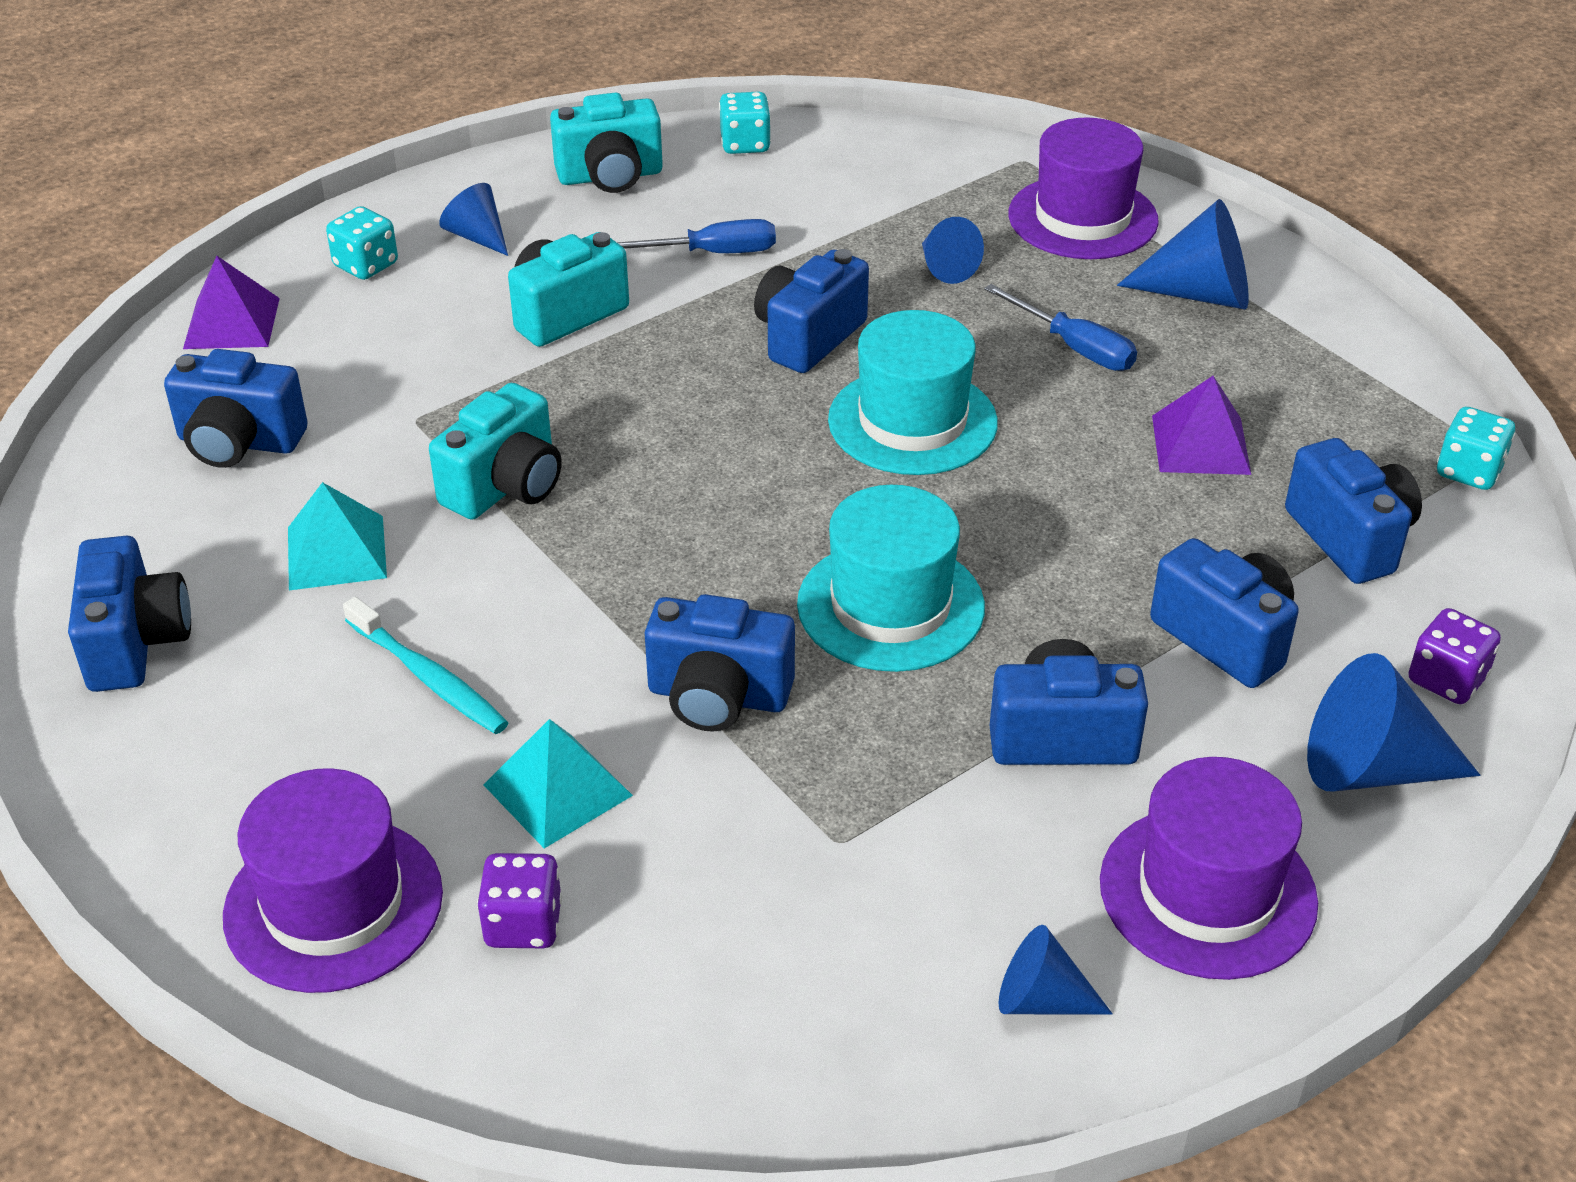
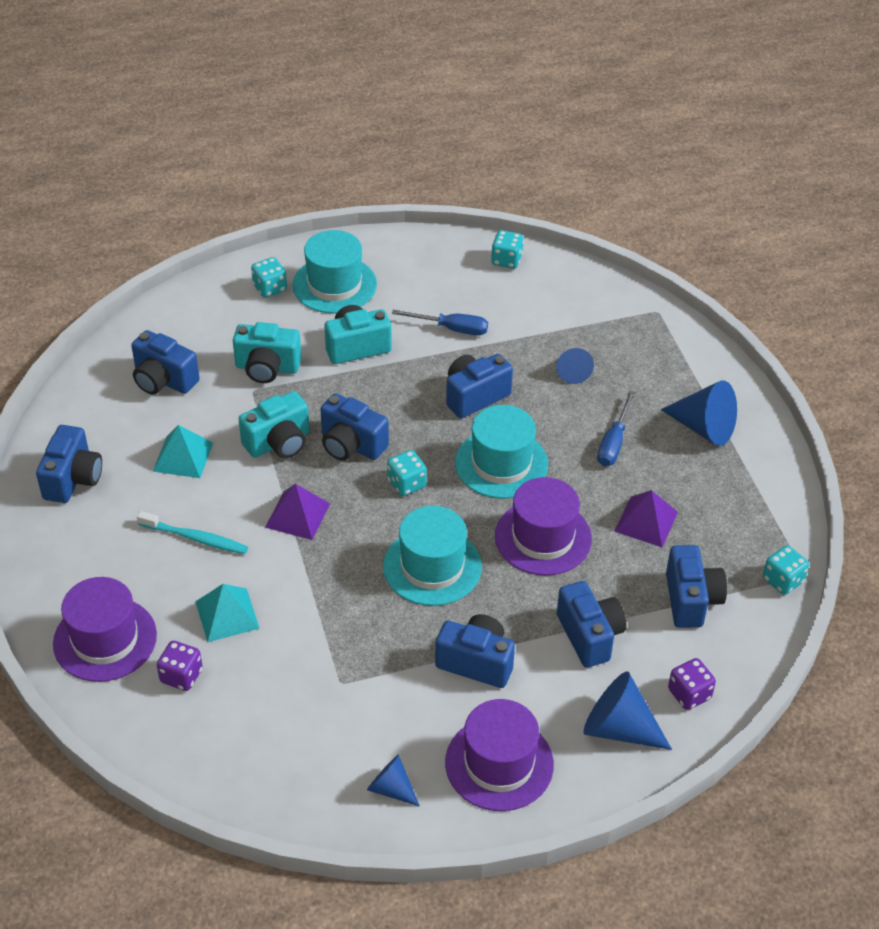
camera: 20 degrees right, 5 degrees up
purple pyramid [183,256,280,349] -> purple pyramid moved to [265,484,330,540]
turquoise toothbrush [343,597,509,734] -> turquoise toothbrush turned 45 degrees counterclockwise [137,511,248,554]
blue cone [439,183,508,256] -> turquoise hat [292,230,377,313]
turquoise camera [550,93,663,193] -> turquoise camera moved to [233,322,302,383]
blue camera [645,594,795,732] -> blue camera moved to [320,393,389,461]
blue screwdriver [984,284,1137,371] -> blue screwdriver turned 45 degrees clockwise [597,391,635,466]
purple hat [1008,117,1159,259] -> purple hat moved to [495,477,592,576]
none -> turquoise dice [387,450,427,496]

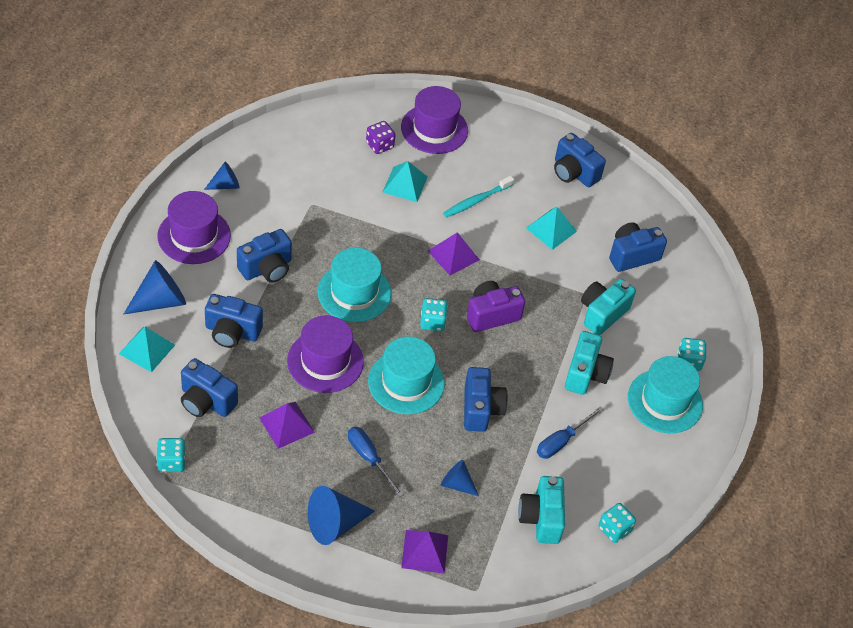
camera: 120 degrees right, 5 degrees up
turquoise camera [239,391,309,458] -> turquoise camera moved to [518,476,565,544]
blue camera [320,393,389,461] -> purple camera [467,281,525,332]
purple dice [668,658,716,710] -> turquoise pyramid [119,327,175,372]
none -> purple pyramid [401,530,448,574]

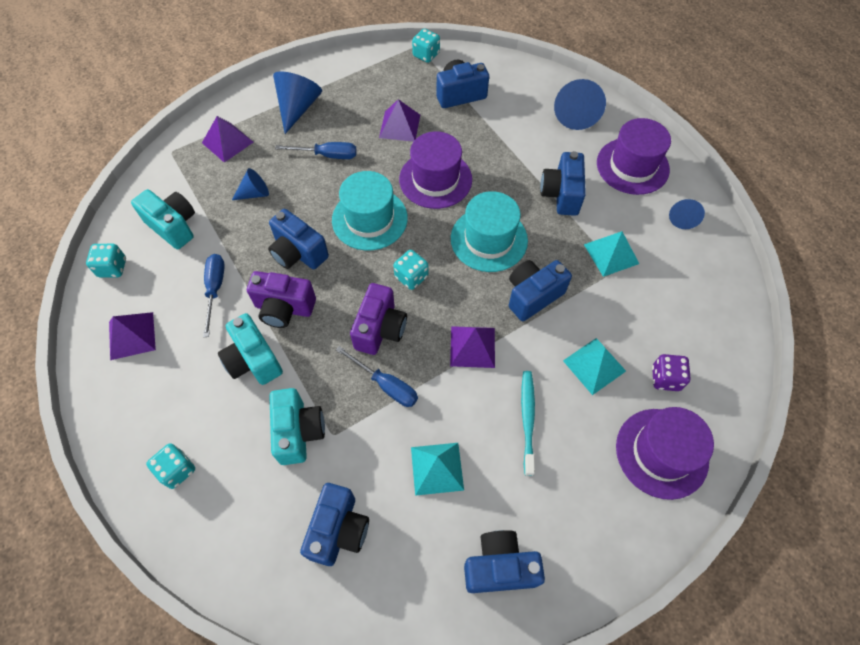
camera: 135 degrees right, 10 degrees up
turquoise pyramid [119,327,175,372] -> turquoise pyramid moved to [584,231,639,277]
blue camera [205,294,263,348] -> blue camera moved to [509,260,572,321]
turquoise hat [628,356,703,433] -> none
none -> purple pyramid [109,312,156,360]
none -> purple camera [247,271,316,328]
none -> blue screwdriver [336,346,418,407]

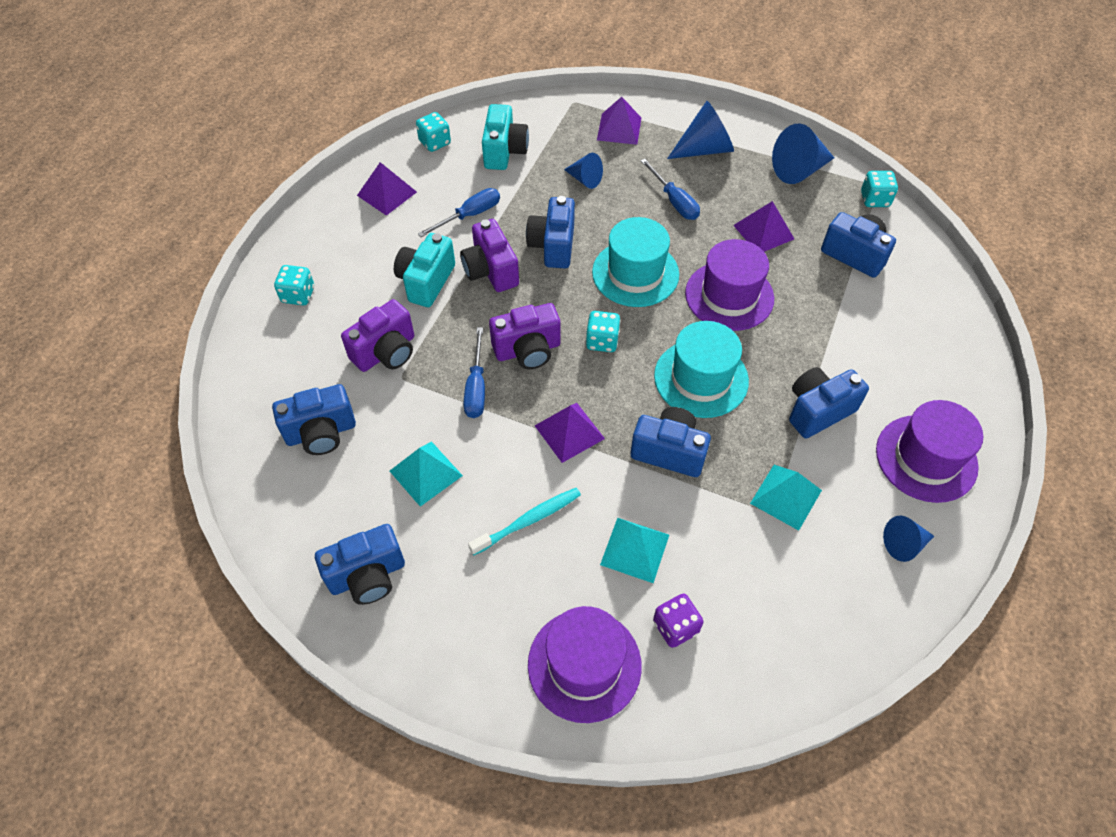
camera: 55 degrees right, 5 degrees down
turquoise camera [269,388,325,465] -> purple camera [341,299,414,372]
blue camera [464,530,545,593] -> blue camera turned 105 degrees clockwise [315,524,405,605]
blue cone [554,79,606,130] -> blue cone moved to [772,124,834,184]

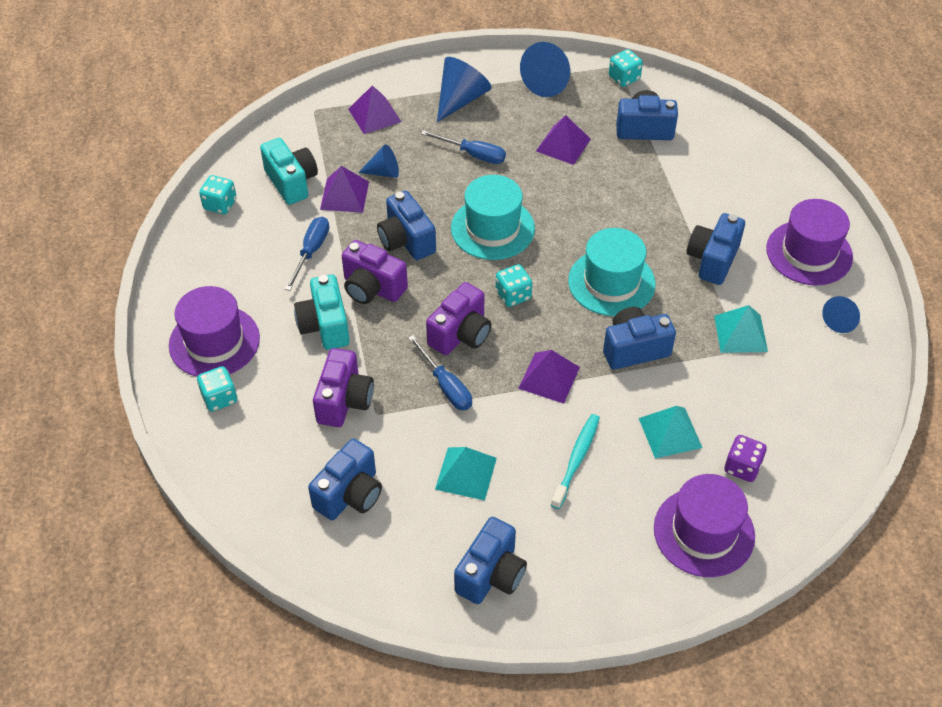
camera: 35 degrees left, 5 degrees down
purple pyramid [357,162,417,216] -> purple pyramid moved to [320,166,369,213]
purple hat [685,239,774,331] -> purple hat moved to [169,286,260,377]

